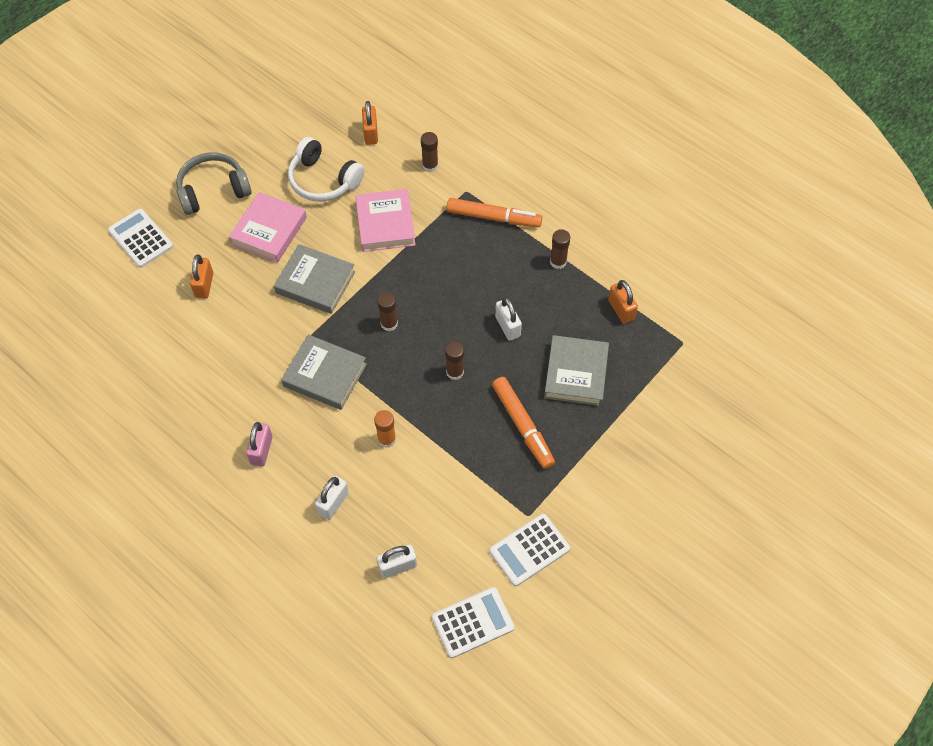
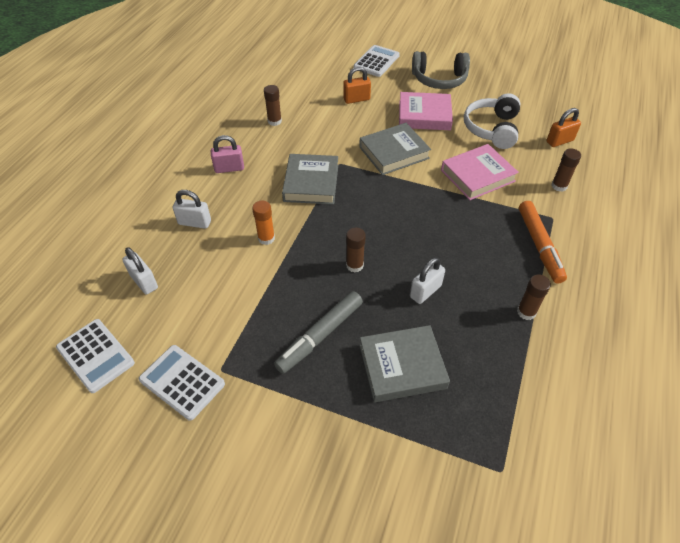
camera: 70 degrees right, 10 degrees down
grey headphones [176,152,251,215] -> grey headphones turned 135 degrees clockwise [412,51,470,89]
grey book [274,244,355,314] -> grey book turned 60 degrees clockwise [359,123,431,175]
brown glue stick [377,292,398,331] -> brown glue stick moved to [264,85,282,126]
orange marker [492,377,555,469] -> grey marker [274,291,363,374]
orange padlock [608,280,638,324] -> none

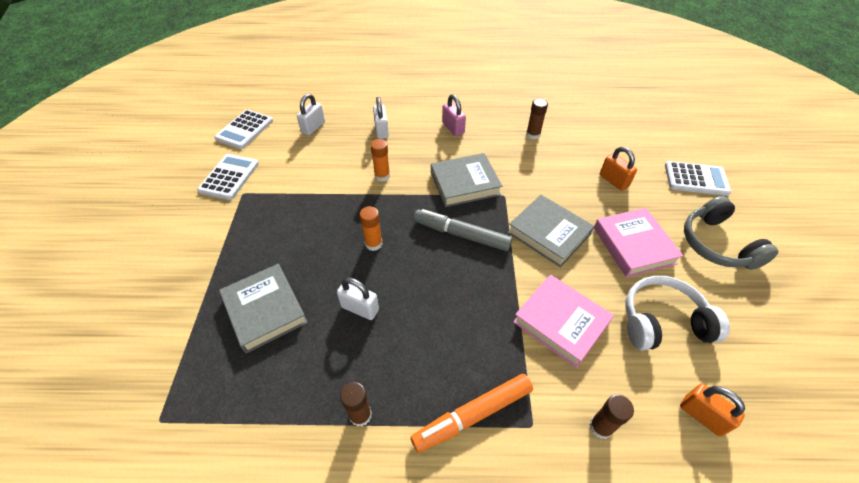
camera: 70 degrees right, 0 degrees up
grey marker [274,291,363,374] -> grey marker moved to [414,209,512,251]
brown glue stick [346,228,366,273] -> orange glue stick [359,206,383,251]

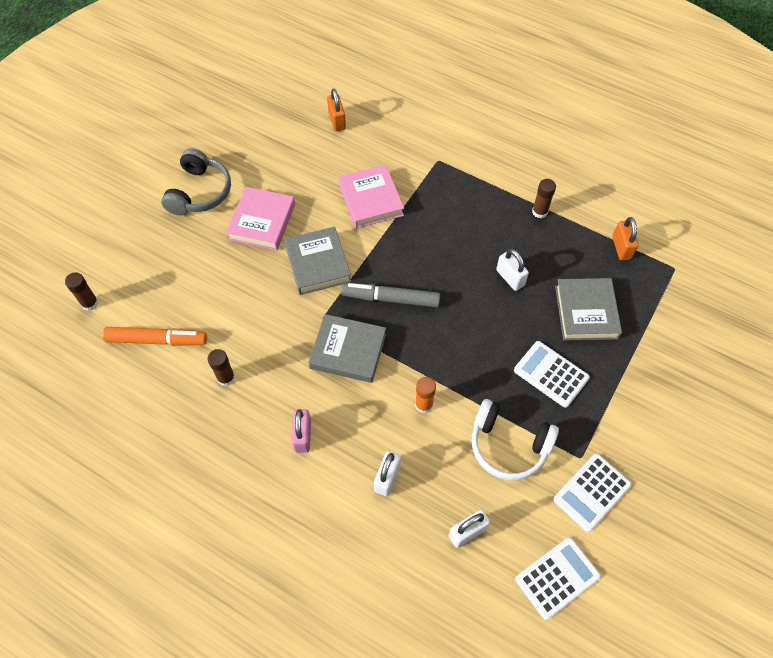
camera: 150 degrees left, 10 degrees up
orange glue stick [359,206,383,251] -> none
orange marker [411,374,533,453] -> orange marker moved to [103,327,207,346]
grey marker [414,209,512,251] -> grey marker turned 135 degrees clockwise [341,283,440,307]
brown glue stick [589,394,634,439] -> brown glue stick moved to [65,272,99,311]
orange padlock [600,147,637,191] -> orange padlock moved to [612,217,638,260]
white headphones [625,276,730,351] -> white headphones moved to [472,399,559,480]
white calculator [665,161,731,196] -> white calculator moved to [514,341,590,408]

